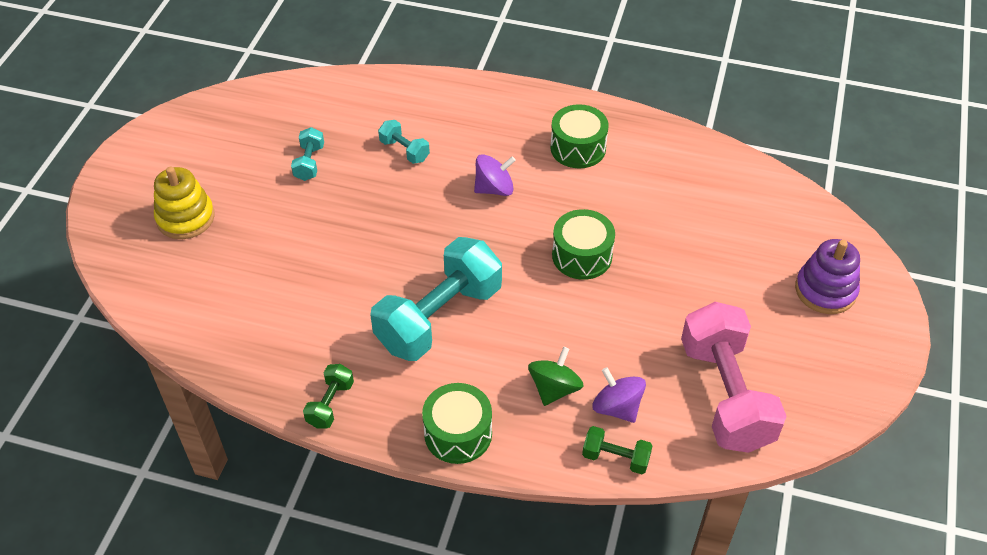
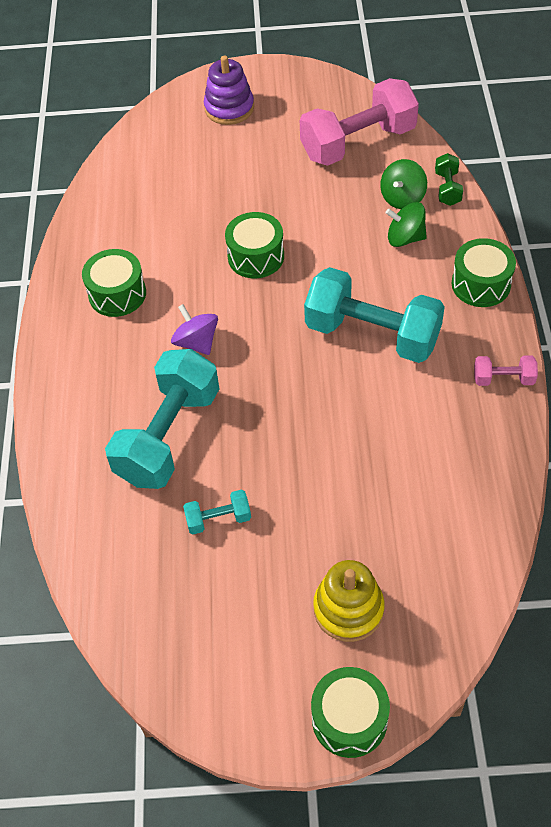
camera: 105 degrees left, 5 degrees up
green dumbbell [303,364,354,428] -> pink dumbbell [474,356,538,386]
turquoise dumbbell [378,120,430,164] -> turquoise dumbbell [105,349,219,489], size x2.25
purple spinning top [592,367,646,423] -> green spinning top [380,159,427,209]
none -> green drum [311,667,390,758]

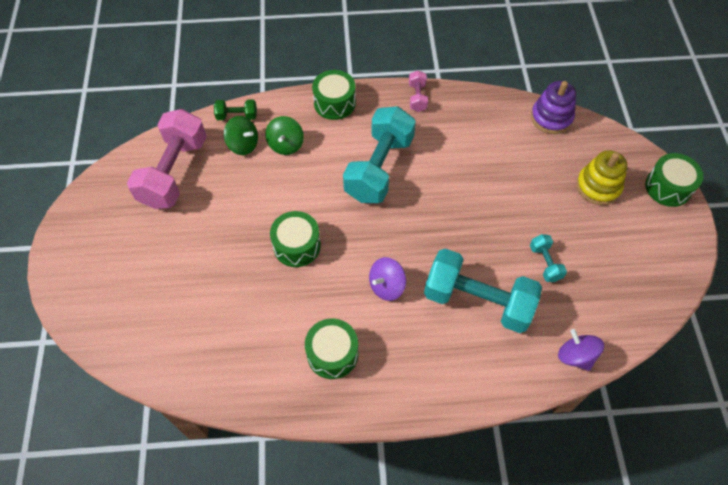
camera: 95 degrees left, 5 degrees up
purple stacking toy [204,56,254,125] -> purple stacking toy moved to [531,81,576,134]
pink dumbbell [300,78,419,166] -> pink dumbbell turned 45 degrees clockwise [127,109,207,209]
none -> purple spinning top [558,329,604,371]

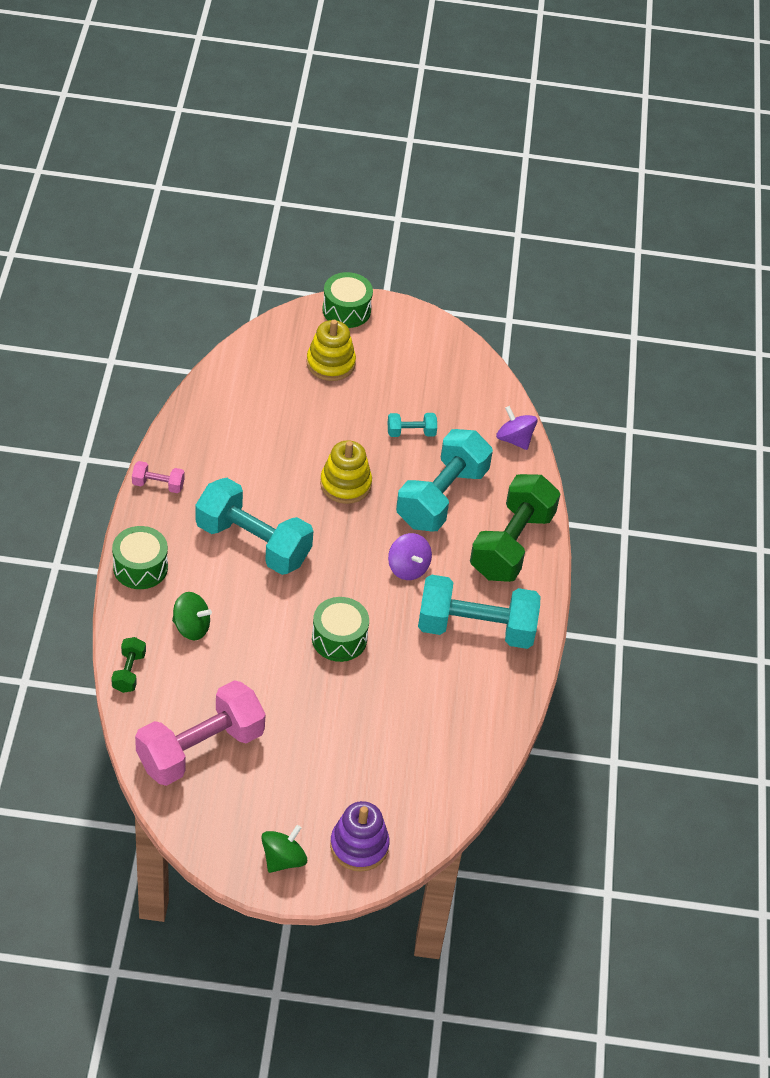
camera: 85 degrees left, 10 degrees down
pink dumbbell [127,109,207,209] -> pink dumbbell turned 60 degrees counterclockwise [135,680,266,786]
green spinning top [223,116,258,155] -> green spinning top moved to [261,825,307,873]
green drum [305,318,358,379] -> turquoise dumbbell [418,575,540,649]
purple stacking toy [531,81,576,134] -> purple stacking toy moved to [330,801,390,872]
purple spinning top [558,329,604,371] -> purple spinning top turned 75 degrees clockwise [496,406,538,450]
none -> yellow stacking toy [320,440,372,504]
none -> green dumbbell [470,474,560,582]

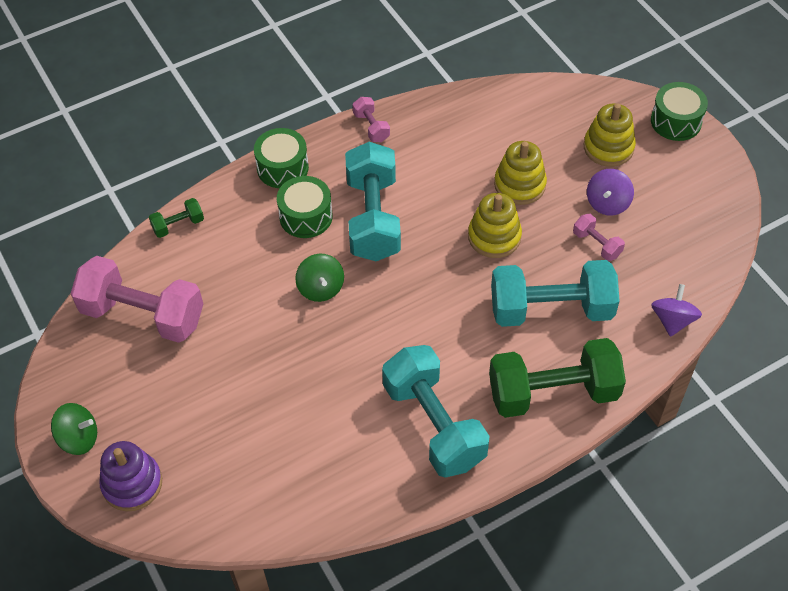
camera: 60 degrees right, 5 degrees up
green spinning top [172,592,212,641] -> green spinning top moved to [295,254,344,302]
green drum [312,597,369,662] -> green drum moved to [277,176,333,238]
turquoise dumbbell [388,413,437,437] -> pink dumbbell [573,214,625,261]
purple spinning top [388,533,432,580] -> purple spinning top moved to [587,169,634,216]
none -> yellow stacking toy [494,141,547,205]

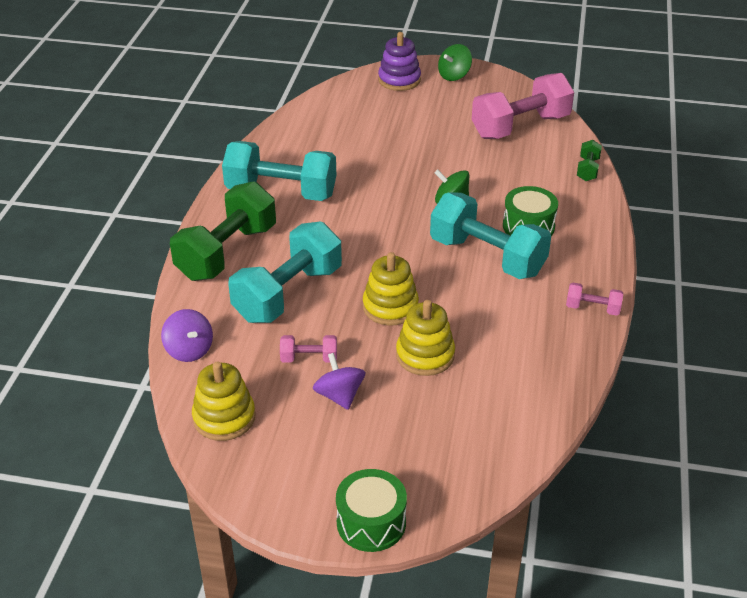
camera: 130 degrees right, 15 degrees down
green drum [254,128,309,188] -> none
yellow stacking toy [584,103,636,167] -> yellow stacking toy moved to [192,361,256,441]

